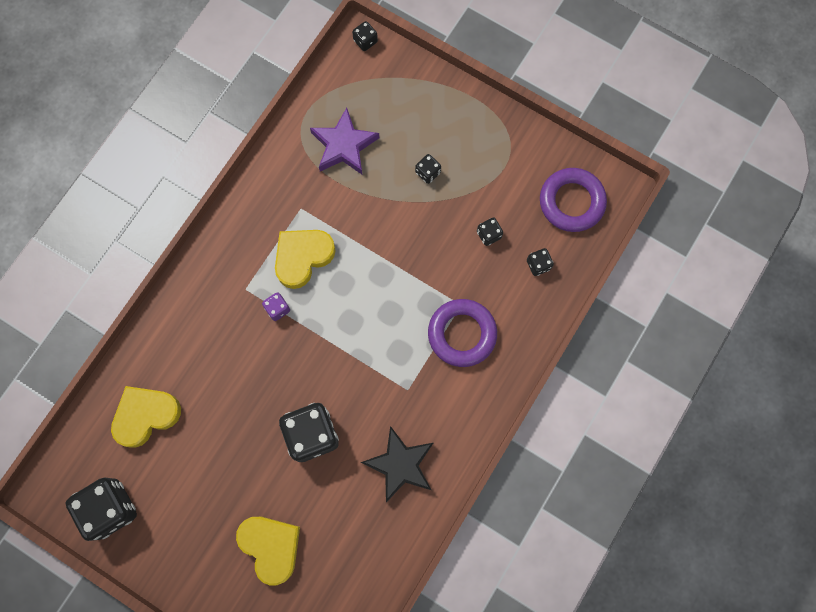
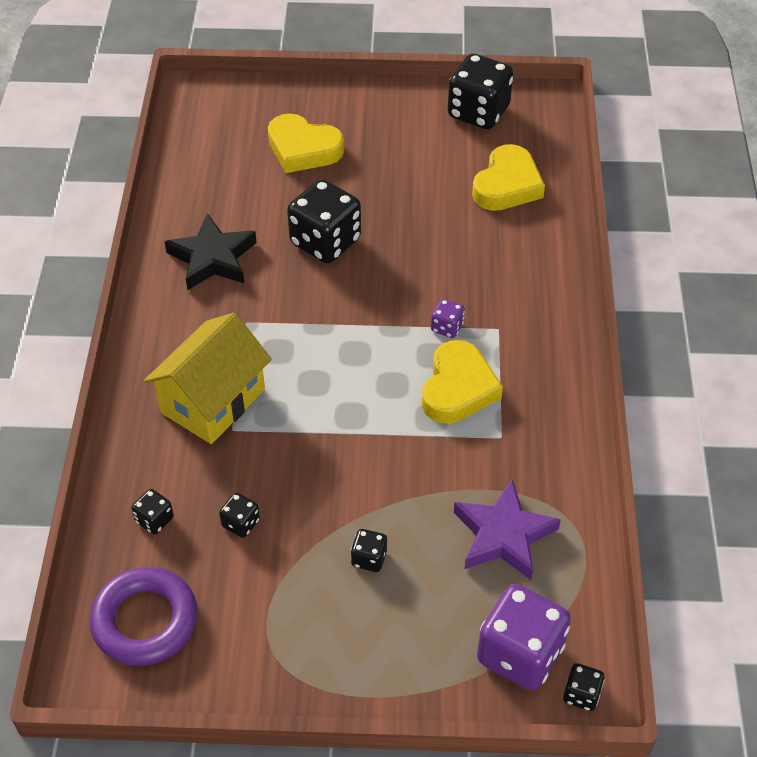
camera: 150 degrees right, 25 degrees down
purple ring [428,299,497,367] -> yellow house [144,313,272,444]
none -> purple dice [477,584,571,691]

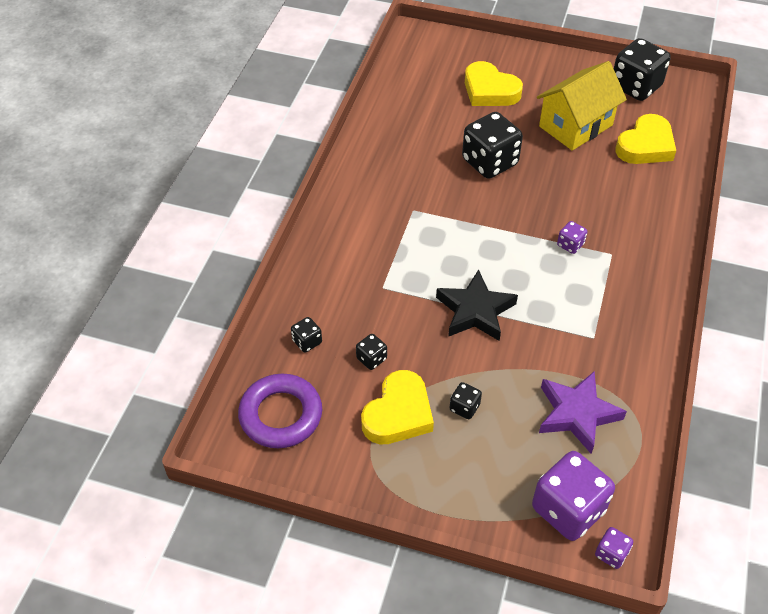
camera: 15 degrees right, 0 degrees up
yellow house [144,313,272,444] -> yellow house moved to [537,61,627,151]
black star [165,213,257,290] -> black star moved to [436,269,518,341]
yellow heart [422,340,503,424] -> yellow heart moved to [361,370,434,444]
black dice [563,663,605,711] -> purple dice [595,527,633,569]

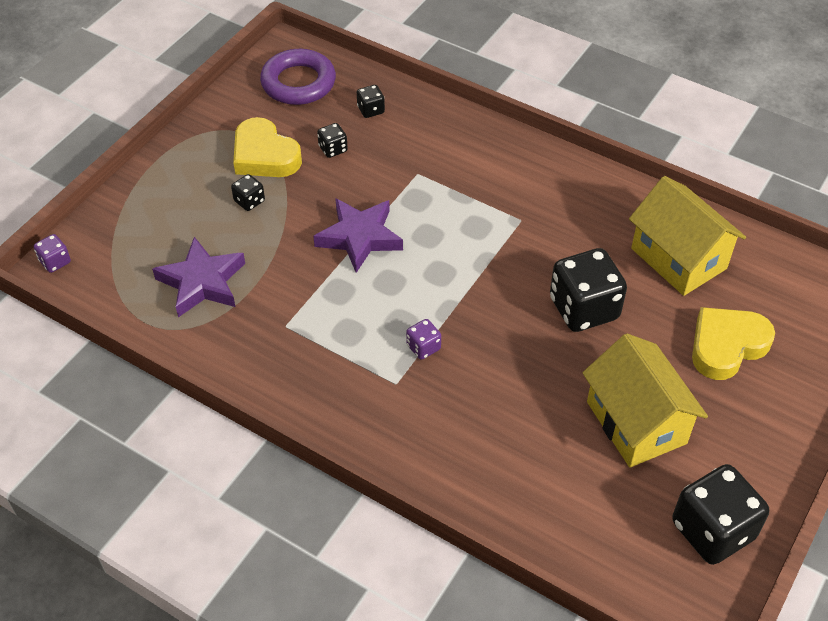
camera: 105 degrees right, 0 degrees up
black star [436,269,518,341] -> purple star [313,198,403,273]
purple dice [532,451,615,541] -> none
yellow heart [615,114,676,164] -> none
none -> yellow house [629,176,746,296]

